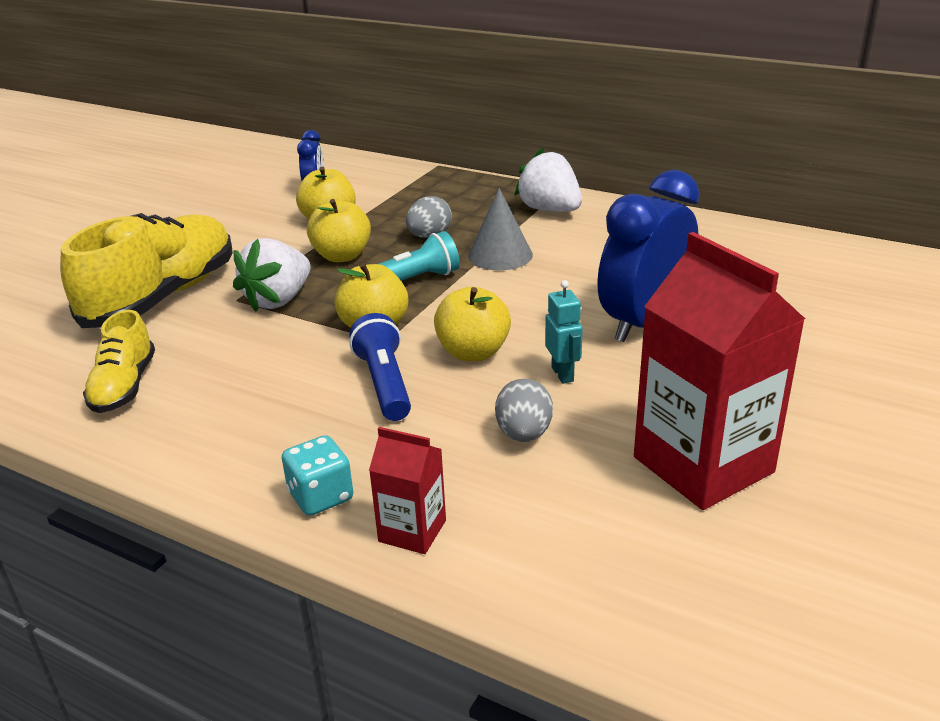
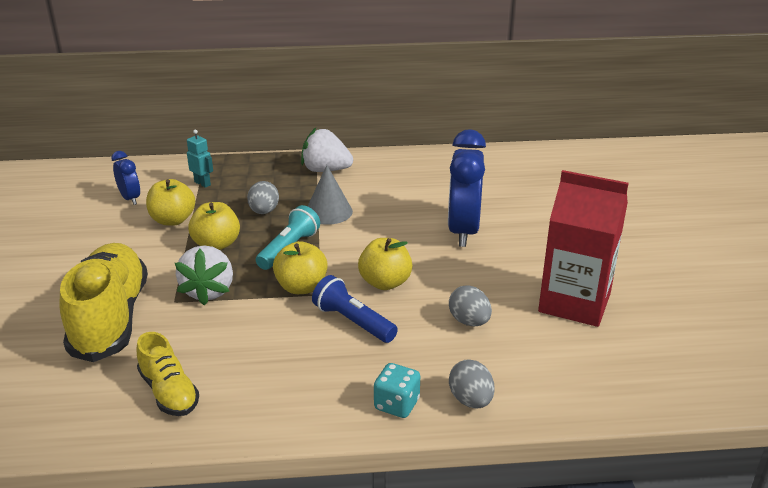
camera: 35 degrees left, 0 degrees up
red carton [369,427,446,554] -> grey egg [449,359,495,409]
turquoise robot [545,280,583,384] -> turquoise robot moved to [187,130,213,188]

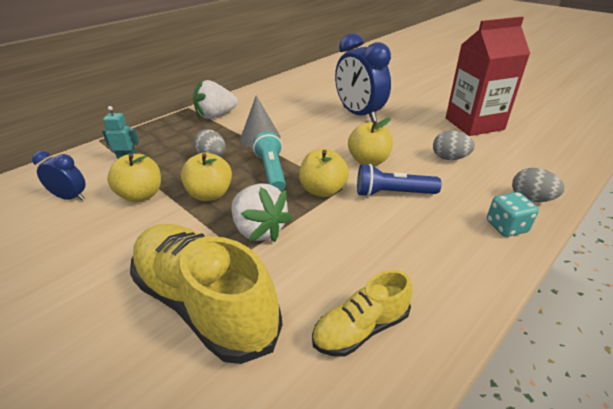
camera: 40 degrees left, 5 degrees up
yellow shoe [136,332,199,416] -> yellow shoe turned 135 degrees clockwise [312,270,413,357]

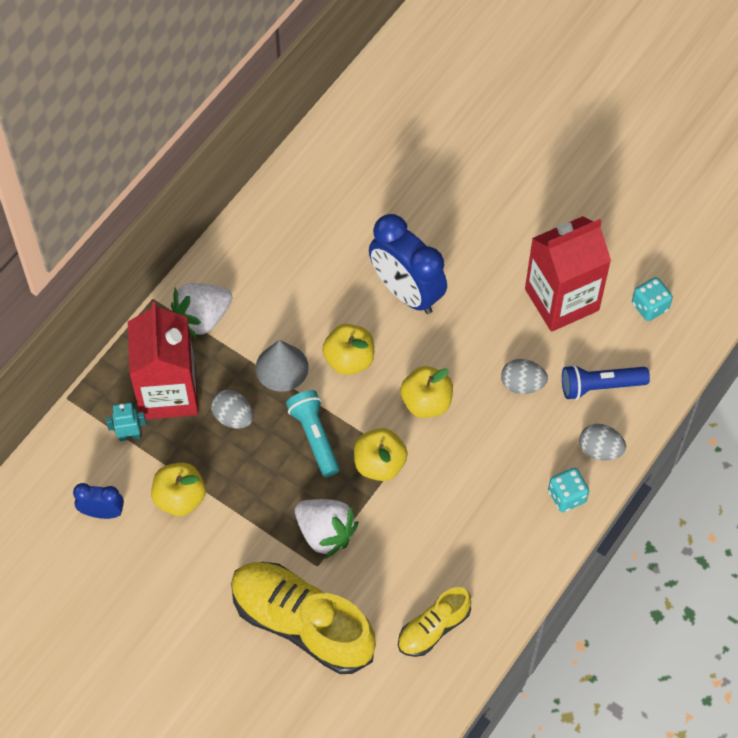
camera: 10 degrees left, 25 degrees up
yellow apple [181,153,232,201] -> yellow apple moved to [322,324,374,375]
blue flashlight [357,164,442,197] -> blue flashlight moved to [562,365,650,400]
none -> red carton [128,302,198,420]
none -> turquoise dice [632,277,673,321]

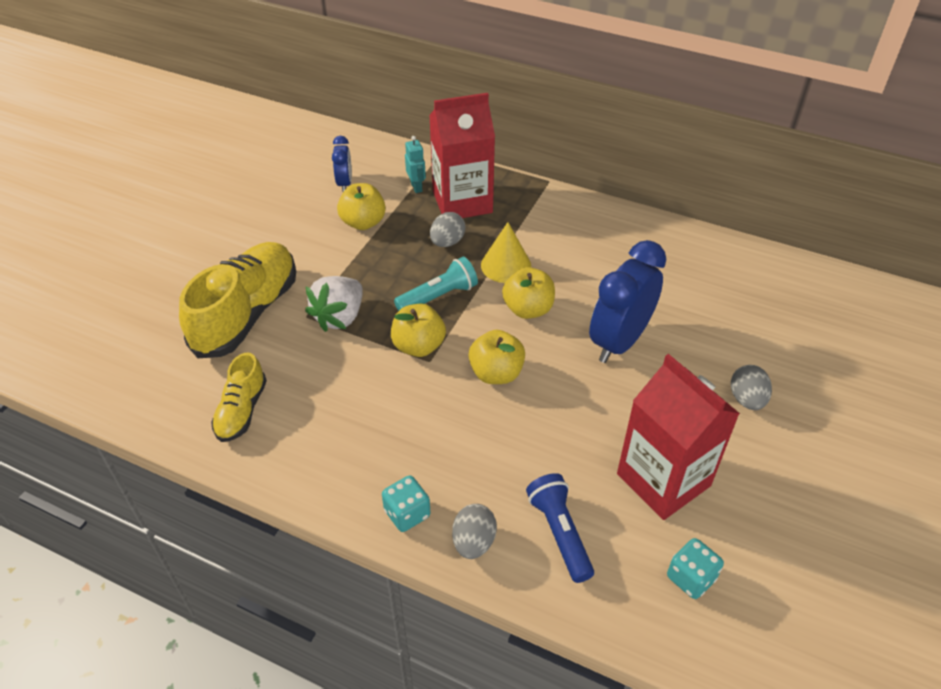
camera: 80 degrees right, 15 degrees down
white strawberry [171,283,232,339] -> none
grey cone [255,340,309,392] -> yellow cone [481,222,531,283]
yellow shoe [398,587,471,657] -> yellow shoe turned 120 degrees counterclockwise [211,353,267,442]
grey egg [501,359,548,394] -> grey egg moved to [731,365,772,410]

